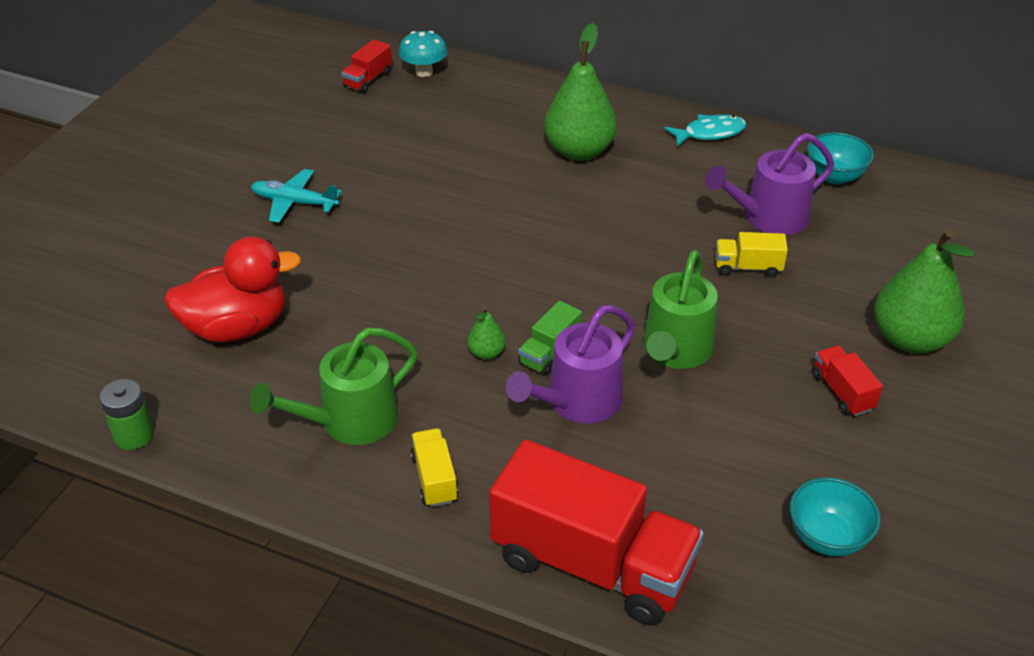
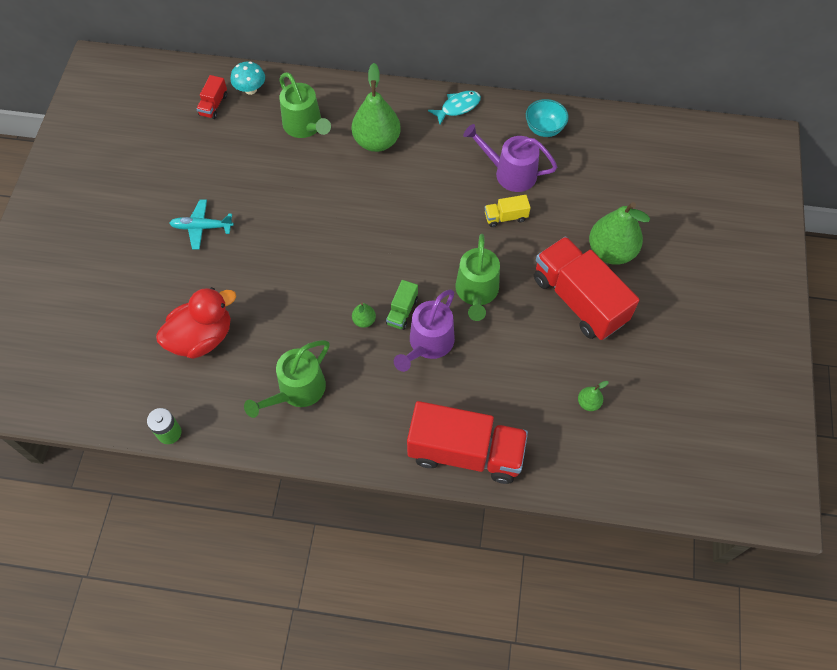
camera: 15 degrees left, 20 degrees up
yellow truck [410,428,458,507] -> none
purple watering can [705,133,834,235] -> purple watering can turned 60 degrees clockwise [463,124,557,192]
turquoise bowl [790,477,881,557] -> green pear [578,381,609,411]
red truck [812,346,883,416] -> red truck [534,236,639,340], size x2.31
none -> green watering can [279,72,331,138]

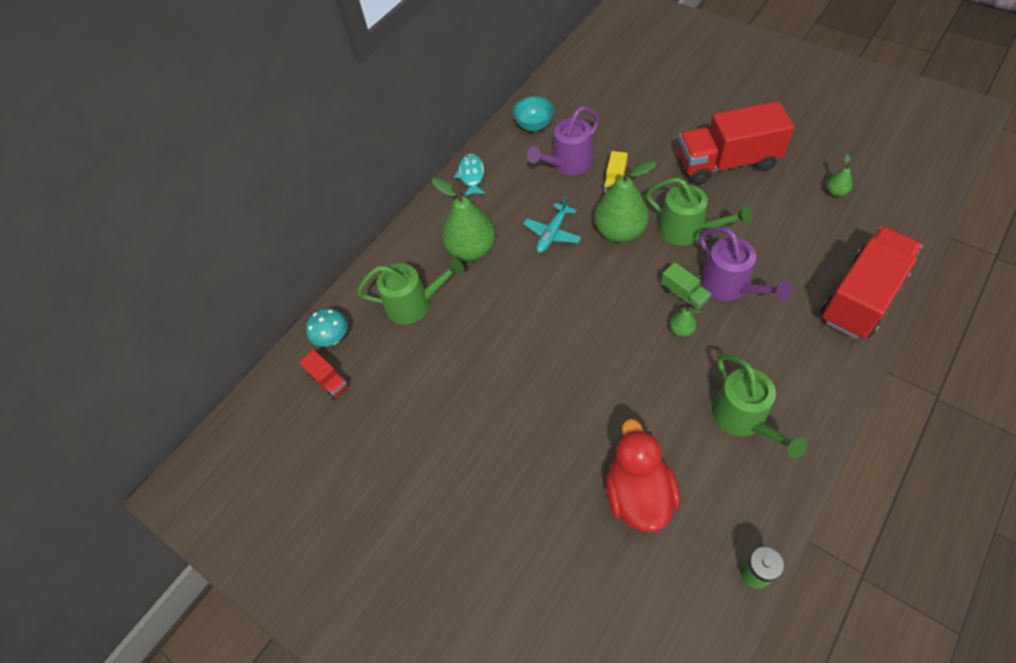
camera: 55 degrees left, 5 degrees down
turquoise plane [170,200,234,250] -> turquoise plane moved to [523,196,581,253]
green pear [589,202,650,265] -> green pear moved to [594,160,657,243]

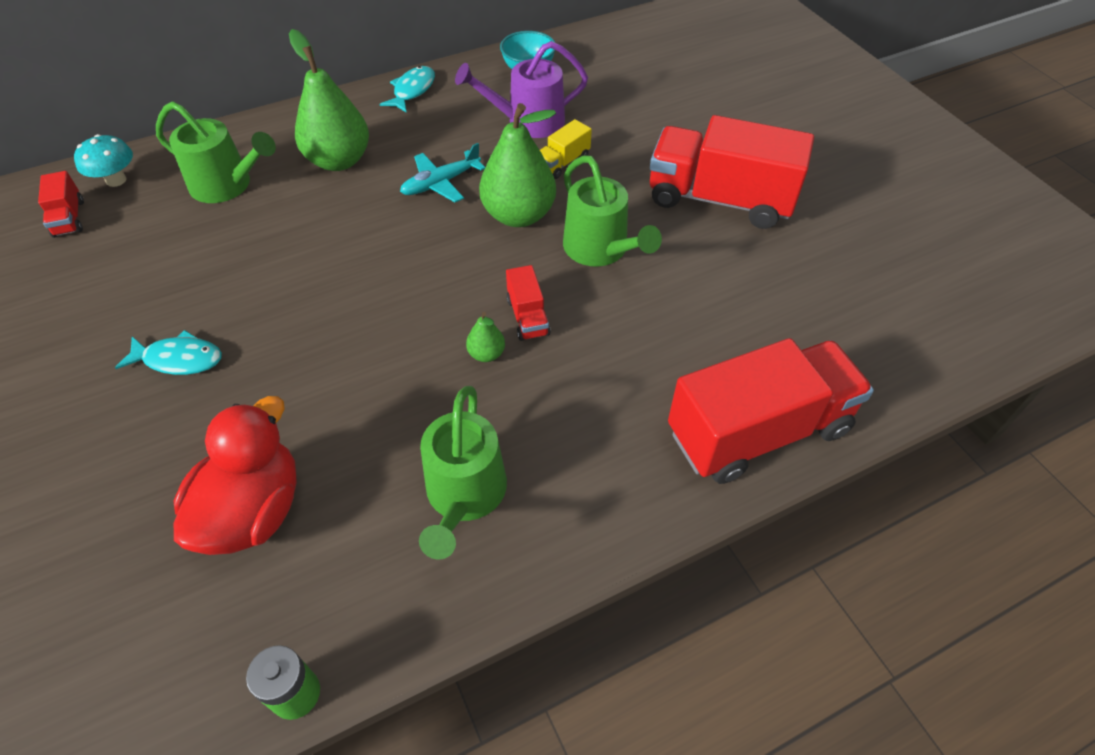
camera: 20 degrees right, 5 degrees down
green truck [661,262,711,309] -> red truck [506,265,551,341]
purple watering can [699,227,792,301] -> none
green pear [826,154,852,197] -> none
none -> turquoise fish [115,330,222,375]

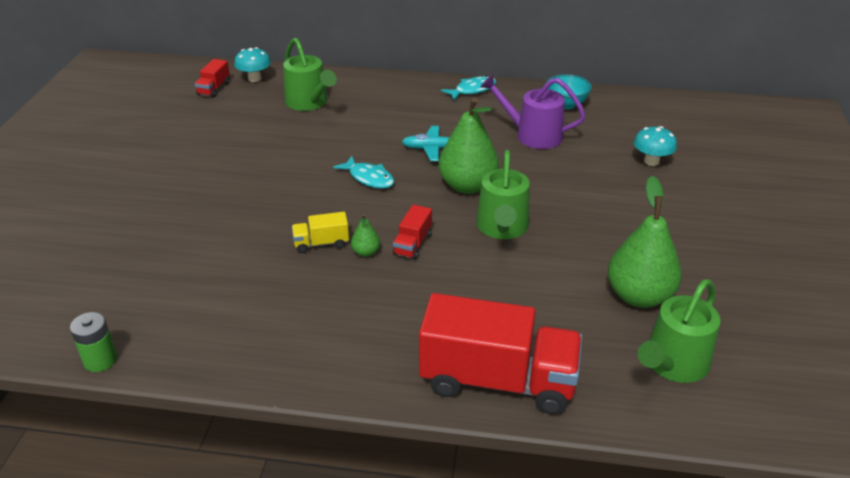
camera: 35 degrees right, 15 degrees down
turquoise fish [115,330,222,375] -> turquoise fish moved to [333,156,394,189]
red duck [173,396,297,555] -> none
green pear [289,29,369,171] -> green pear moved to [608,176,682,308]
green watering can [419,386,507,559] -> green watering can moved to [638,279,720,383]
yellow truck [540,119,592,179] -> yellow truck moved to [292,212,349,253]
red truck [650,115,814,229] -> none
none -> turquoise mushroom [634,126,677,166]

